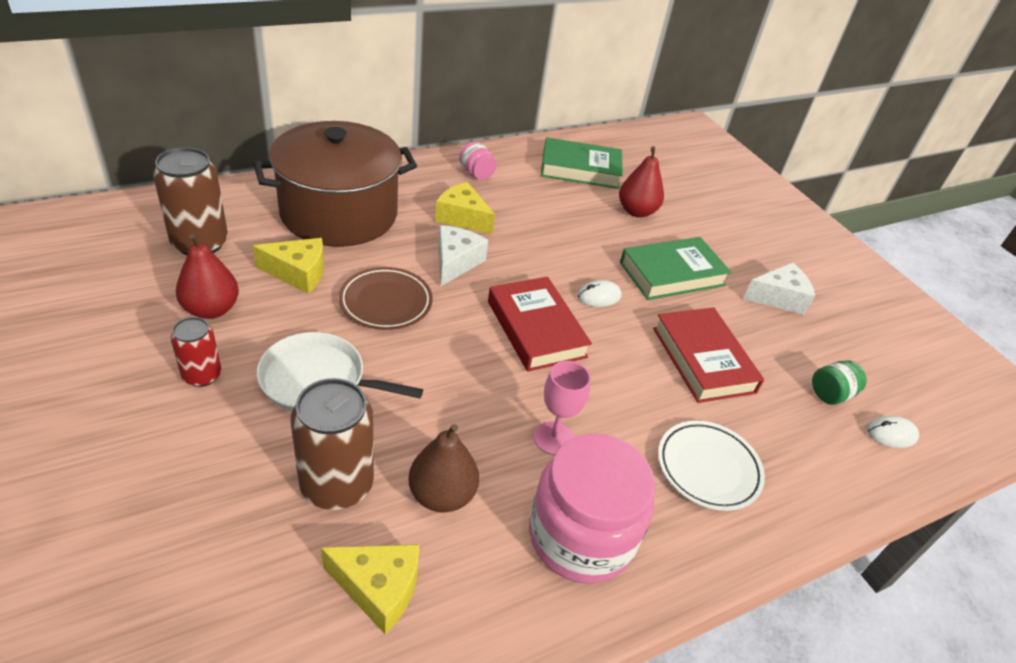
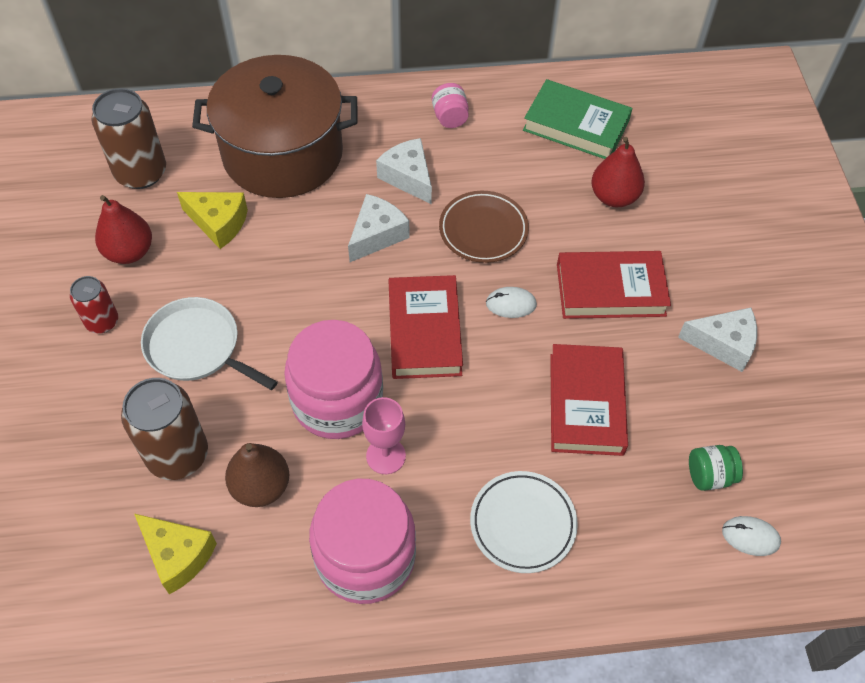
camera: 25 degrees right, 15 degrees up
brown plate [339,267,433,330] -> brown plate moved to [439,191,529,263]
yellow cheese [435,182,495,234] -> white cheese [376,138,432,204]
green book [620,237,731,300] -> red book [557,251,671,319]
none -> pink jar [284,320,383,439]

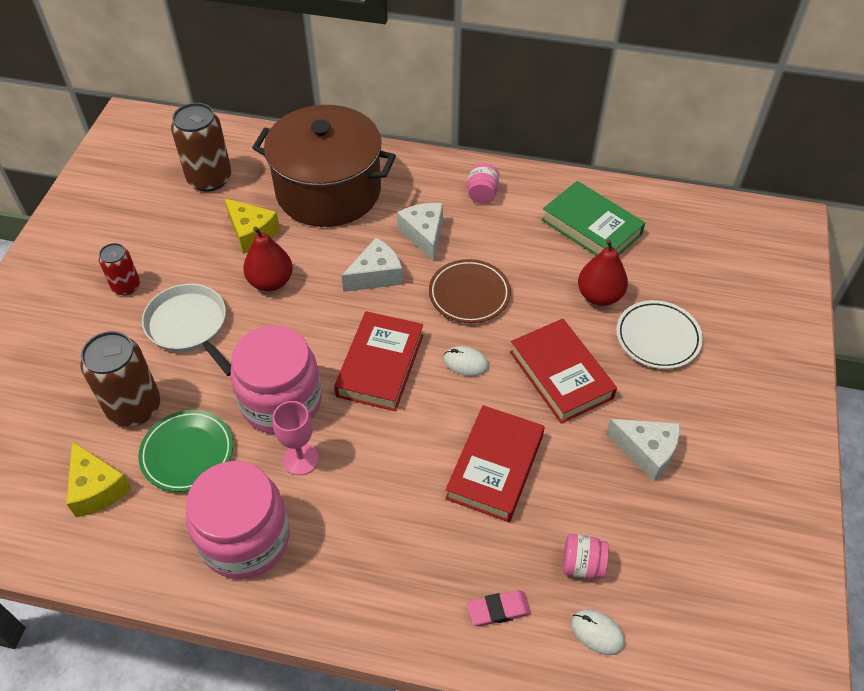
camera: 20 degrees right, 5 degrees down
red pear [95,195,152,264] -> red pear moved to [243,227,293,291]
brown pear [225,443,289,507] -> green plate [138,410,233,492]
white plate [470,471,578,573] -> white plate moved to [616,300,703,369]
red book [557,251,671,319] -> red book turned 45 degrees clockwise [510,319,617,424]
green jar [689,445,743,491] -> pink jar [563,534,609,579]
none -> pink eraser [467,590,531,626]

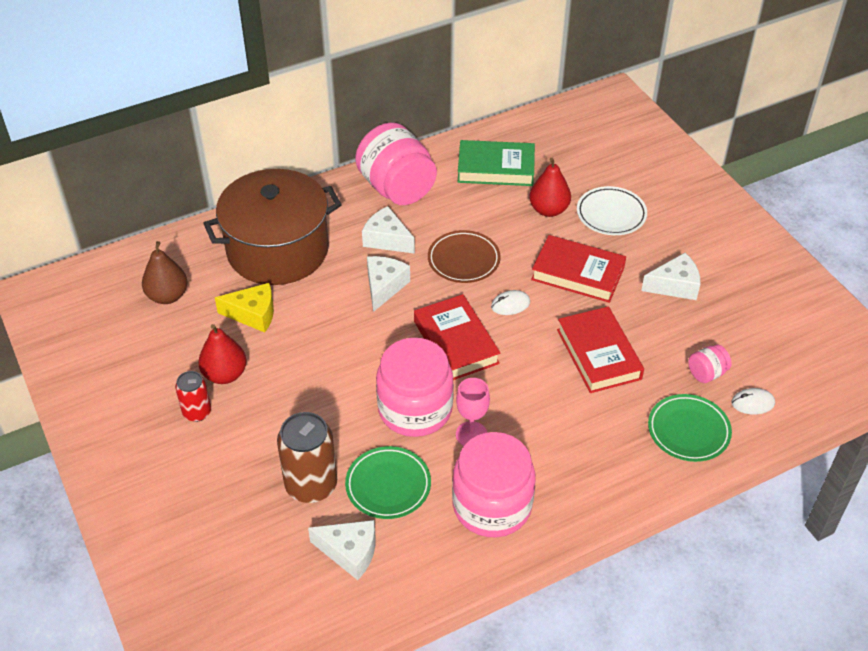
camera: 40 degrees left, 5 degrees down
yellow cheese [66,441,132,517] -> white cheese [308,520,376,580]
white pan [142,284,231,376] -> none
brown can [171,103,232,191] -> brown pear [142,241,187,304]
red pear [243,227,293,291] -> red pear moved to [198,324,247,384]
pink jar [467,163,499,204] -> pink jar [355,123,437,205], size x2.28
pink eraser [467,590,531,626] -> green plate [648,394,732,462]

